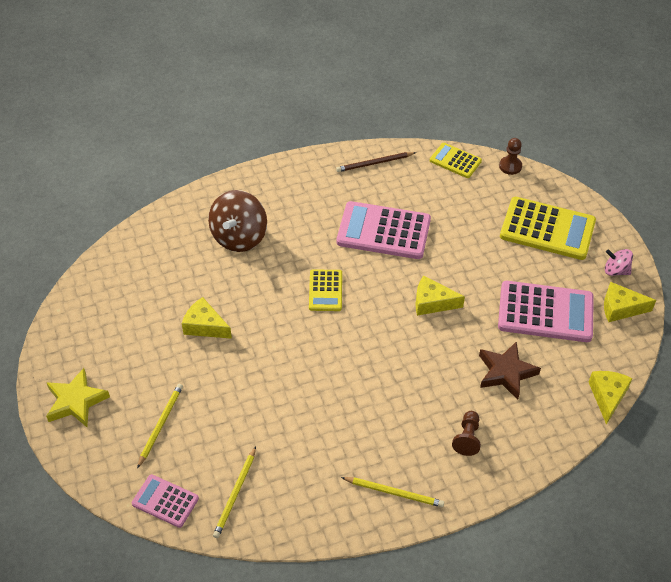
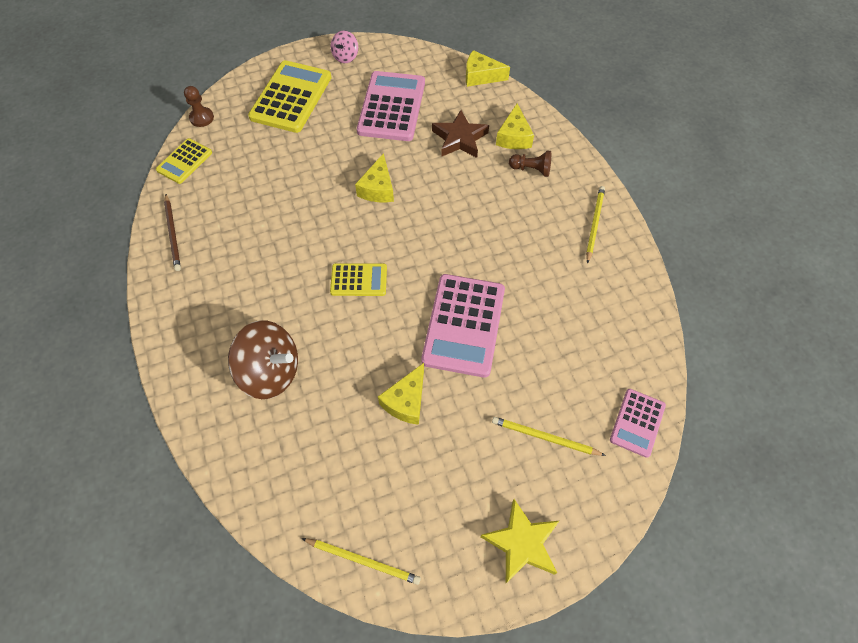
camera: 90 degrees left, 10 degrees up
yellow pencil [213,446,256,538] -> yellow pencil moved to [302,538,421,585]
pink calculator [337,201,431,259] -> pink calculator moved to [421,274,505,378]
yellow cheese [604,282,656,322] -> yellow cheese moved to [496,104,534,149]

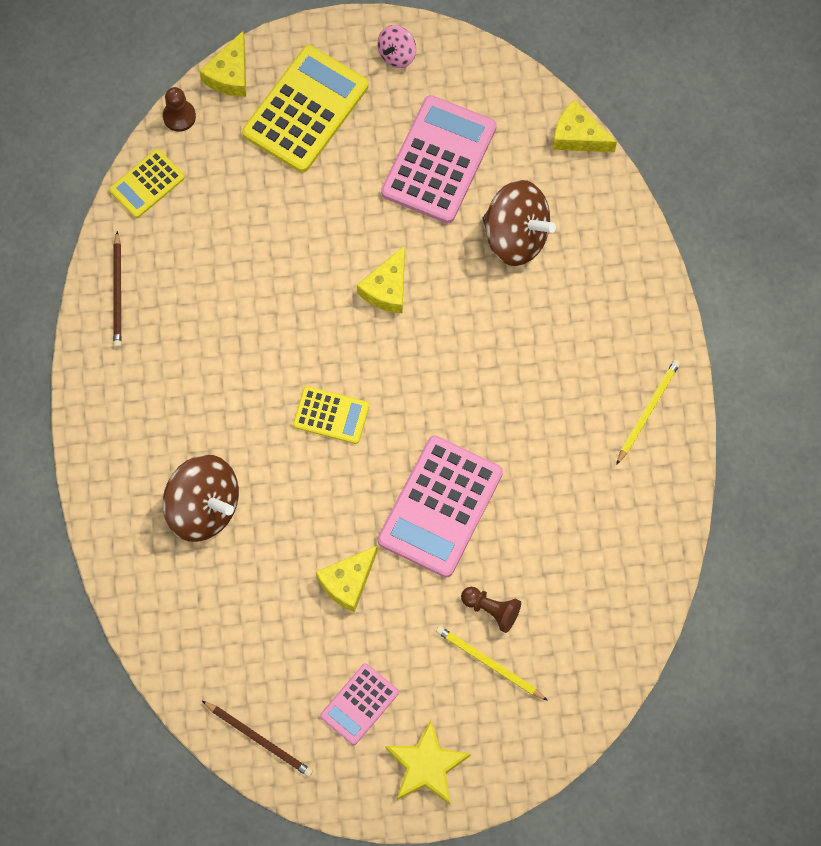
camera: 15 degrees right, 10 degrees up
yellow pencil [302,538,421,585] -> brown pencil [202,701,313,777]
brown star [432,110,489,158] -> brown spinning top [482,180,556,266]
yellow cheese [496,104,534,149] -> yellow cheese moved to [199,31,246,97]
brown pawn [509,151,551,177] -> brown pawn moved to [461,587,521,633]
pink calculator [610,389,666,458] -> pink calculator moved to [320,663,399,745]

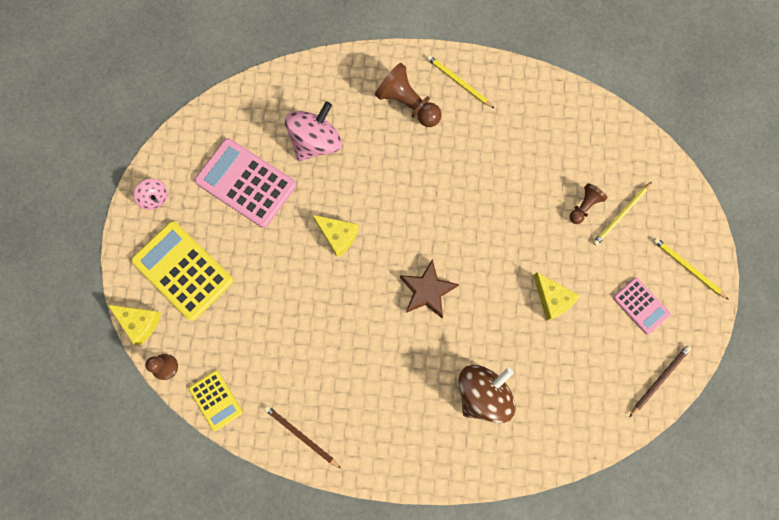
camera: 80 degrees left, 5 degrees up
brown pencil [113,231,122,348] -> brown pencil turned 150 degrees counterclockwise [264,406,341,468]
yellow calculator [293,386,369,444] -> brown star [400,259,459,318]
pink calculator [377,436,503,578] -> none
yellow star [385,720,471,805] -> yellow pencil [653,238,729,300]
brown spinning top [482,180,556,266] -> pink spinning top [285,101,342,161]
yellow cheese [553,99,617,152] -> none
none -> brown pawn [375,63,442,127]

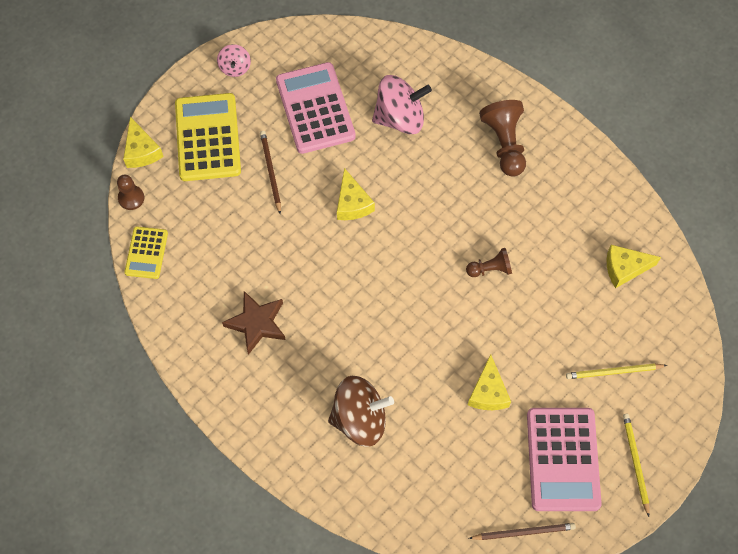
camera: 40 degrees right, 10 degrees down
brown pencil [264,406,341,468] -> brown pencil moved to [260,131,281,214]
brown star [400,259,459,318] -> brown star moved to [222,291,286,355]
yellow pencil [427,55,495,109] -> none
brown pawn [570,183,607,224] -> brown pawn moved to [466,248,512,277]
pink calculator [613,278,671,335] -> pink calculator [527,408,602,511], size x1.82
none -> yellow cheese [606,245,661,288]

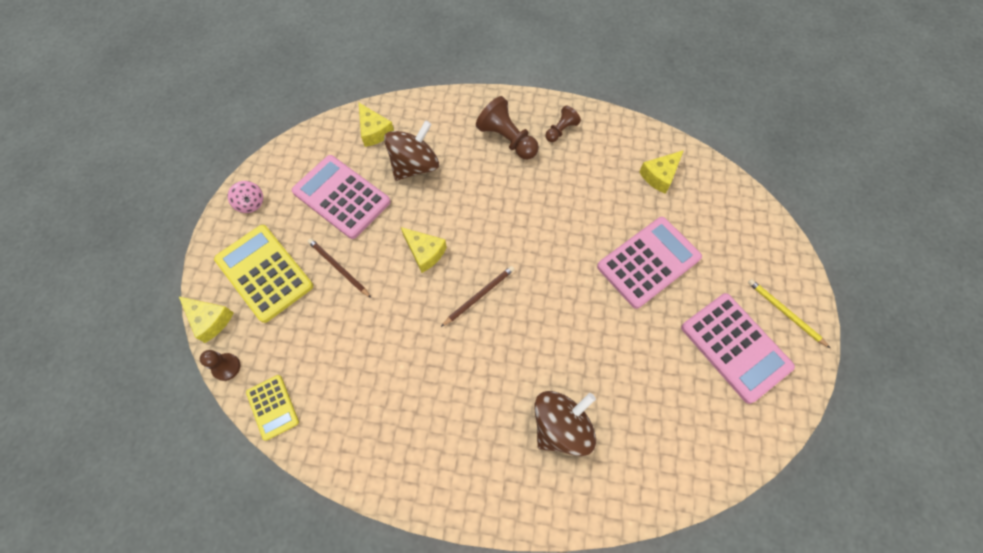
camera: 35 degrees left, 0 degrees up
brown star [222,291,286,355] -> none
pink spinning top [372,75,432,134] -> brown spinning top [384,120,439,181]
brown pawn [466,248,512,277] -> brown pawn moved to [545,106,581,142]
yellow cheese [468,354,511,410] -> yellow cheese moved to [359,103,394,147]
brown pencil [469,523,576,540] -> brown pencil moved to [441,266,515,327]
yellow pencil [566,363,667,379] -> none
none -> pink calculator [597,217,702,309]

